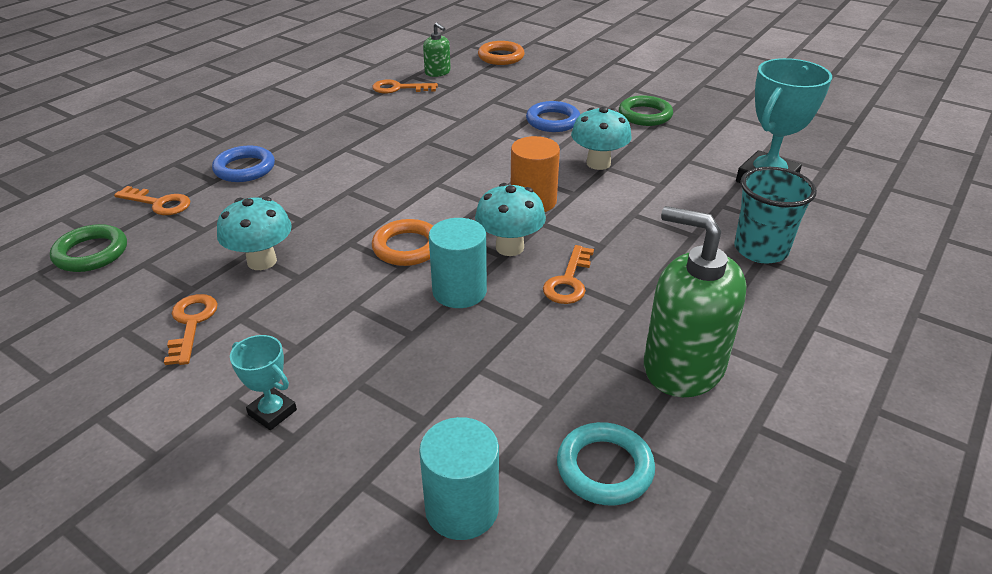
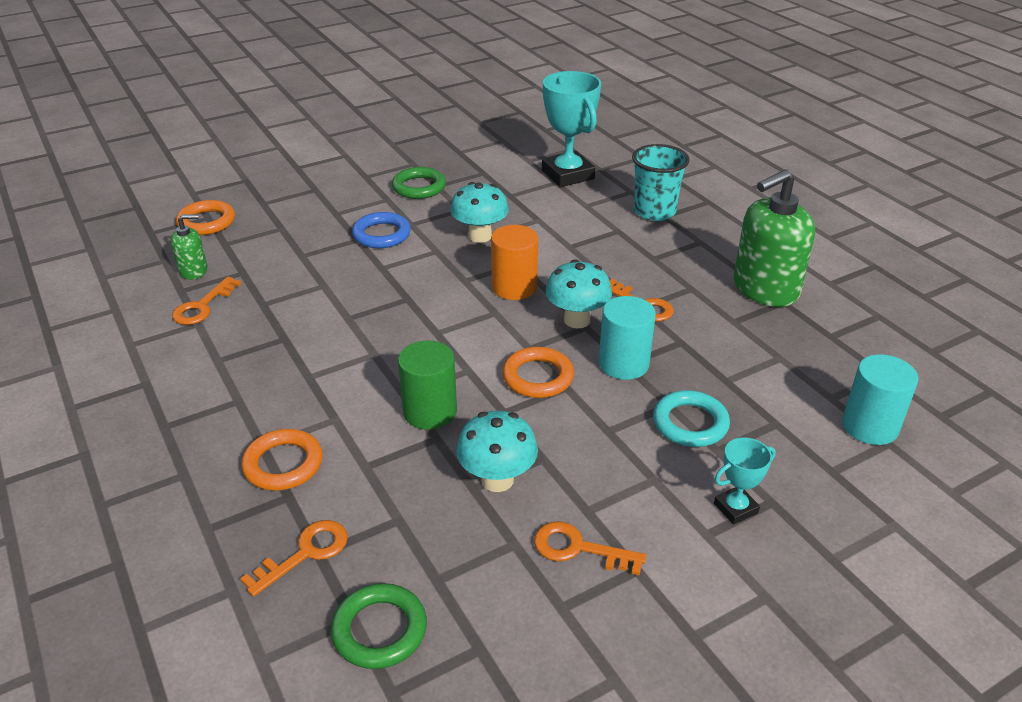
camera: 65 degrees left, 0 degrees up
blue ring [212,145,275,182] -> orange ring [241,429,323,491]
turquoise ring [557,422,655,505] -> turquoise ring moved to [653,390,730,447]
none -> green cylinder [398,341,457,430]

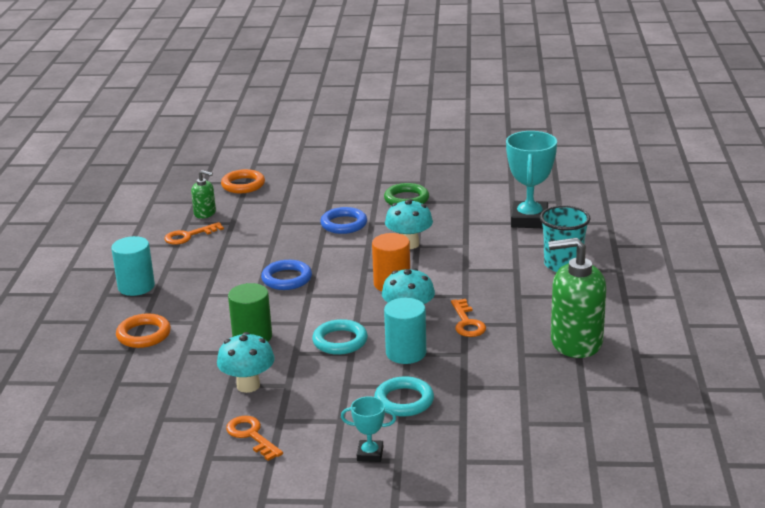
camera: 35 degrees right, 10 degrees down
orange key [240,520,348,597] -> none
green ring [331,583,427,669] -> none
orange ring [502,347,574,398] -> turquoise ring [312,319,368,355]
turquoise cylinder [842,354,918,445] -> turquoise cylinder moved to [111,236,155,296]
none -> blue ring [261,260,312,290]

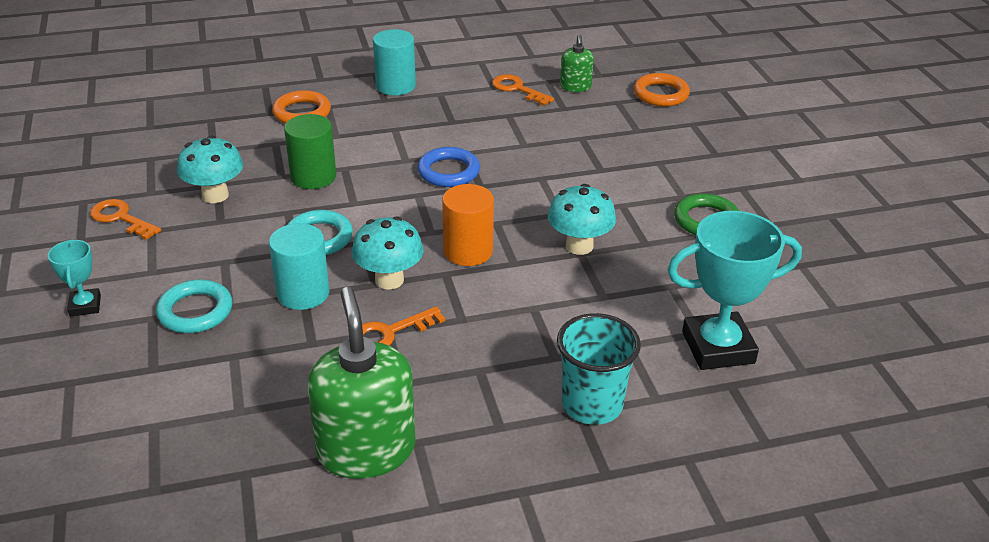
camera: 70 degrees right, 10 degrees up
orange key [226,416,283,461] -> orange key turned 90 degrees counterclockwise [90,199,161,240]
blue ring [320,207,367,234] -> none

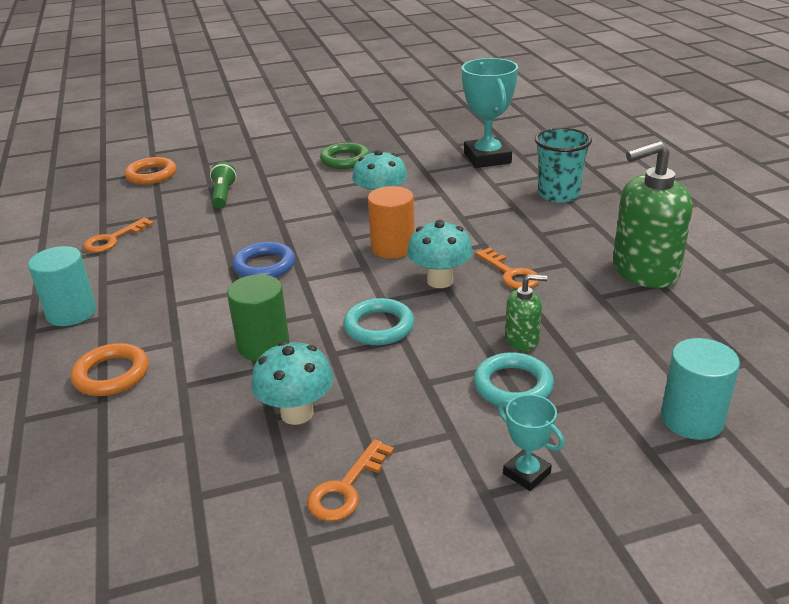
camera: 90 degrees left, 5 degrees down
turquoise trophy [48,239,101,317] -> turquoise trophy turned 60 degrees clockwise [498,394,565,491]
turquoise cylinder [269,223,330,310] -> turquoise cylinder moved to [661,338,740,440]
green soap dispenser [560,35,594,92] -> green soap dispenser moved to [505,274,547,351]
none -> green flashlight [210,162,237,208]

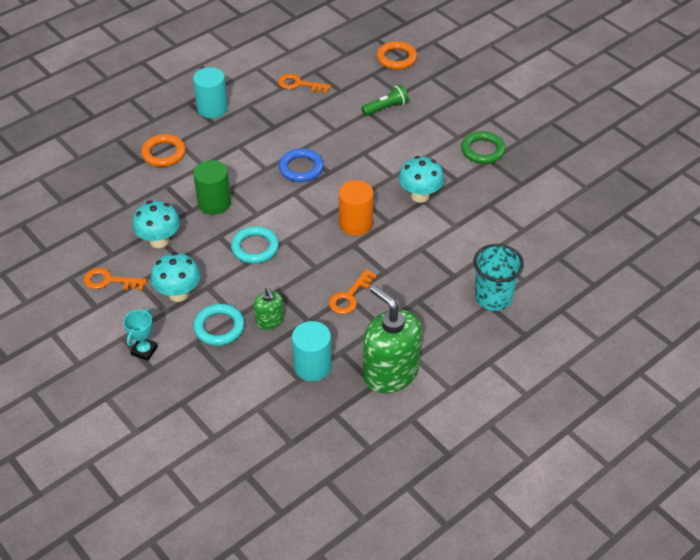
camera: 65 degrees right, 15 degrees up
turquoise mushroom [407,220,473,288] -> turquoise mushroom moved to [151,252,201,302]
turquoise trophy [462,58,518,168] -> none
turquoise cylinder [661,338,740,440] -> turquoise cylinder moved to [292,321,332,381]

